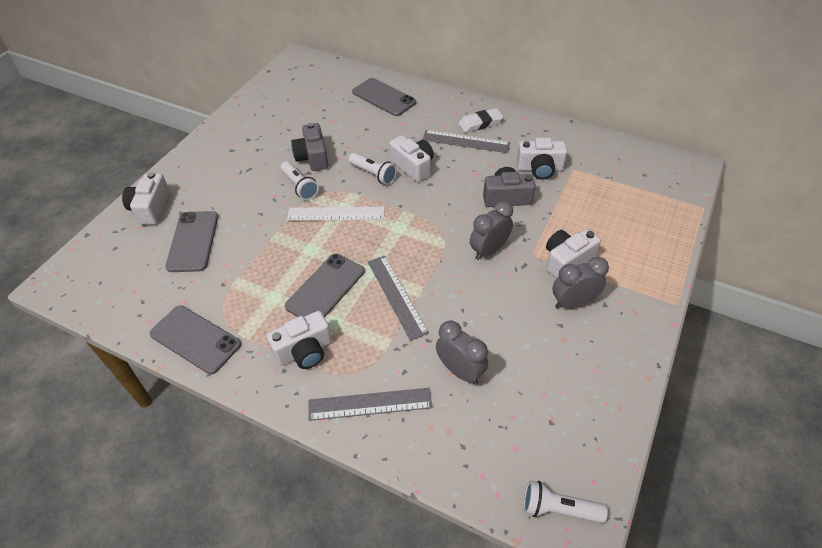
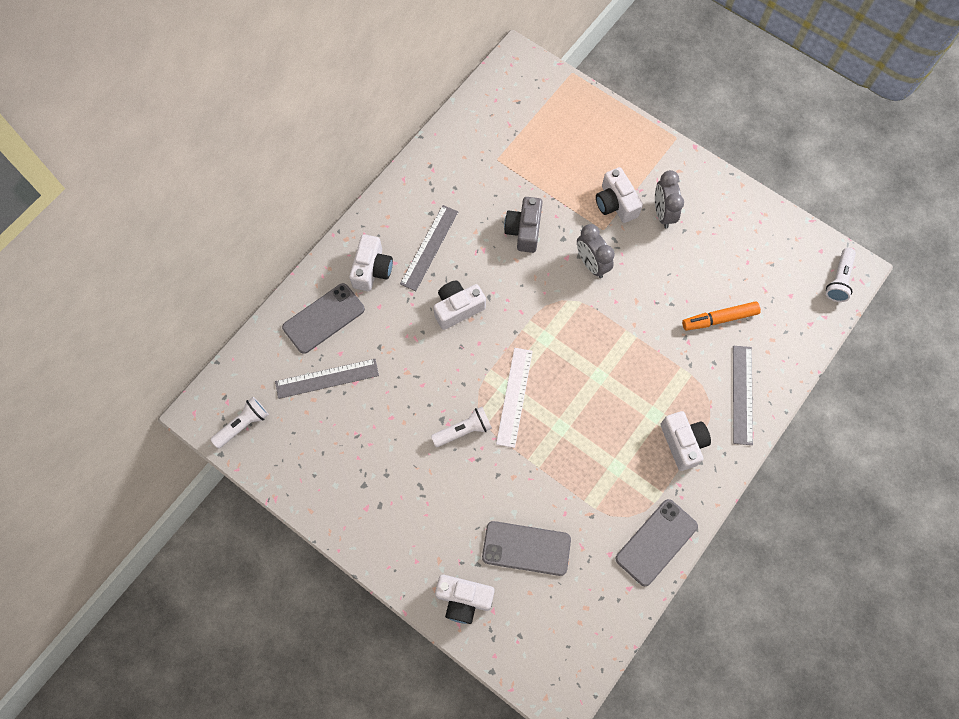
camera: 80 degrees left, 20 degrees up
grey phone [285,253,365,317] -> none
grey camera [291,122,328,171] -> none
white flashlight [348,153,397,185] -> white flashlight moved to [210,397,269,449]
grey ruler [368,256,429,341] -> grey ruler moved to [275,359,379,399]
grey clock [436,321,488,385] -> orange marker [682,301,761,331]
white eraser [459,108,504,133] -> none
white camera [516,138,567,180] -> white camera moved to [349,234,393,291]

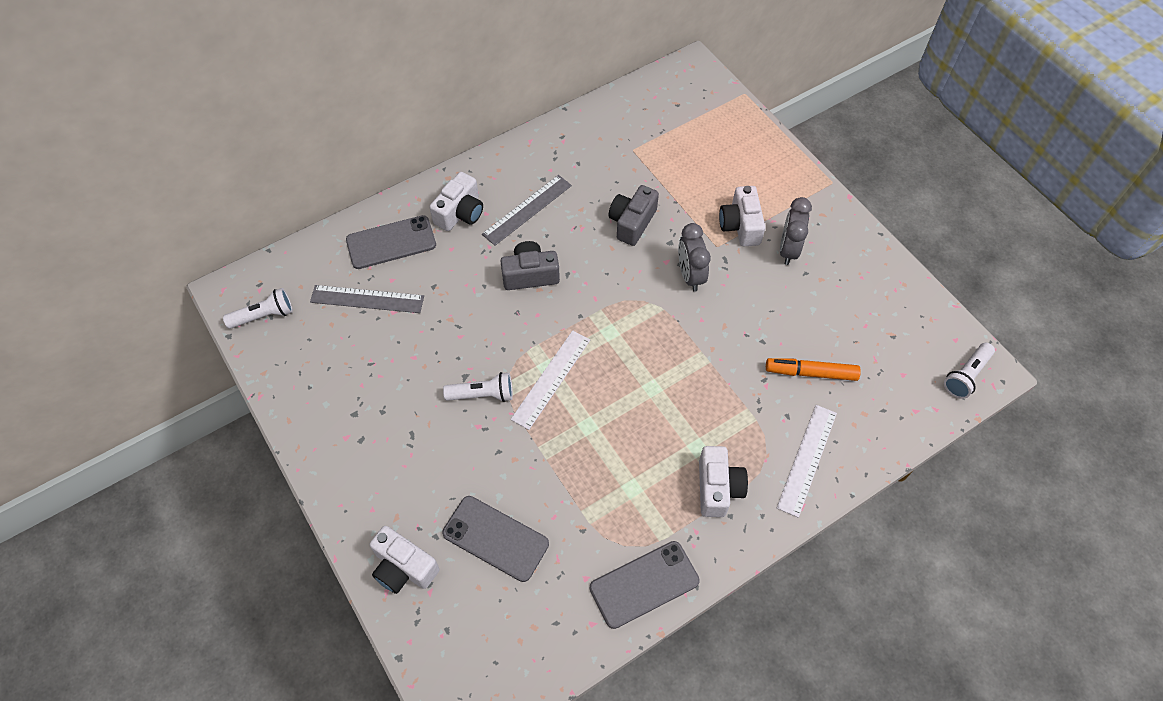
camera: 20 degrees right, 10 degrees down
white camera [433,281,486,330] -> grey camera [500,241,560,290]
grey ruler [733,346,753,445] -> white ruler [777,405,837,518]

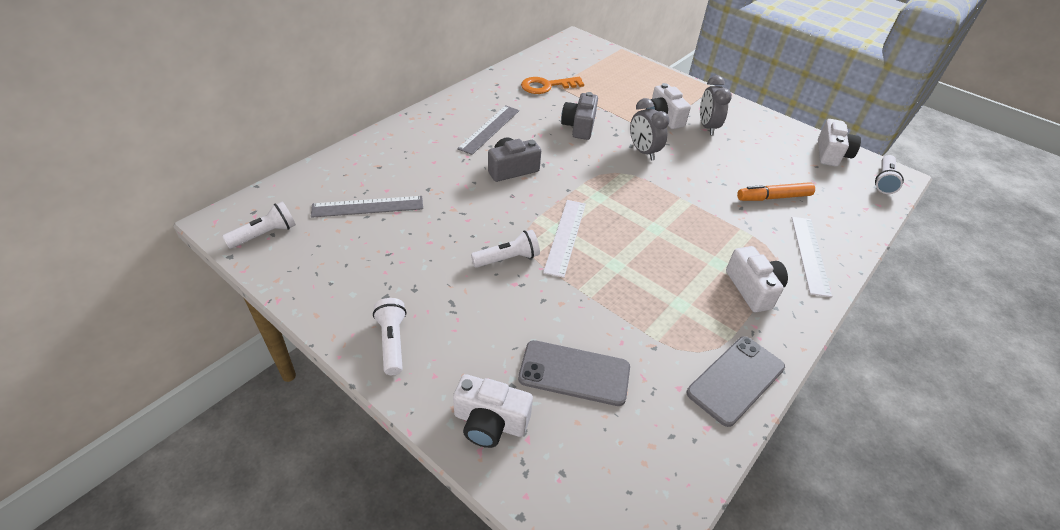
camera: 20 degrees left, 15 degrees down
grey phone [346,215,436,269] -> none
white camera [430,172,483,231] -> white camera moved to [818,119,861,167]
none -> white flashlight [373,298,406,375]
none -> orange key [521,77,584,94]

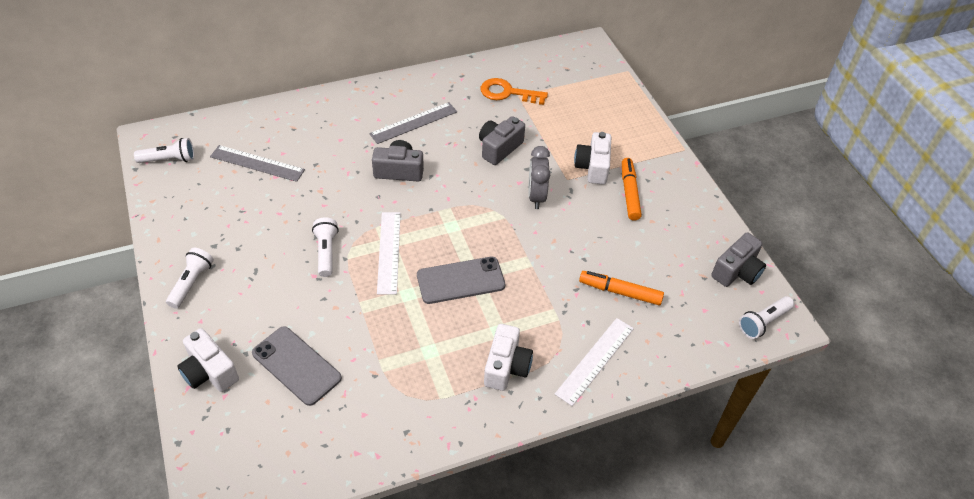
camera: 30 degrees right, 5 degrees up
white flashlight [471,230,540,268] -> white flashlight turned 105 degrees counterclockwise [312,217,339,277]
white ruler [543,200,586,278] -> white ruler turned 45 degrees counterclockwise [377,212,401,295]
grey phone [687,336,785,427] -> grey phone moved to [417,257,505,304]
grey clock [700,75,732,135] -> orange marker [622,158,642,221]
white camera [818,119,861,167] -> grey camera [711,232,766,287]

